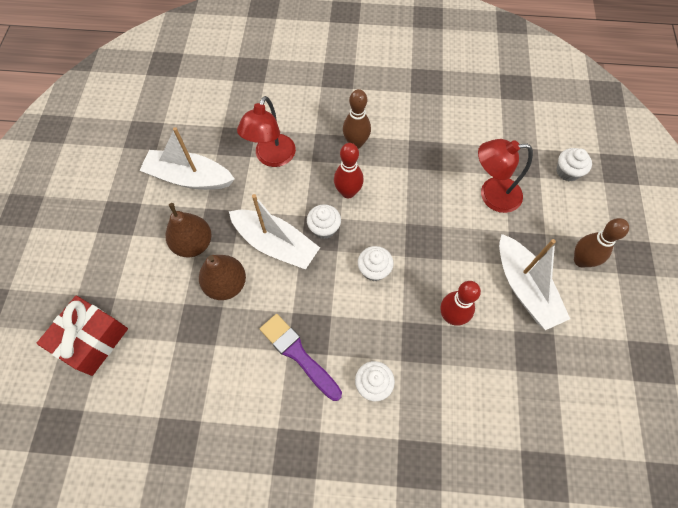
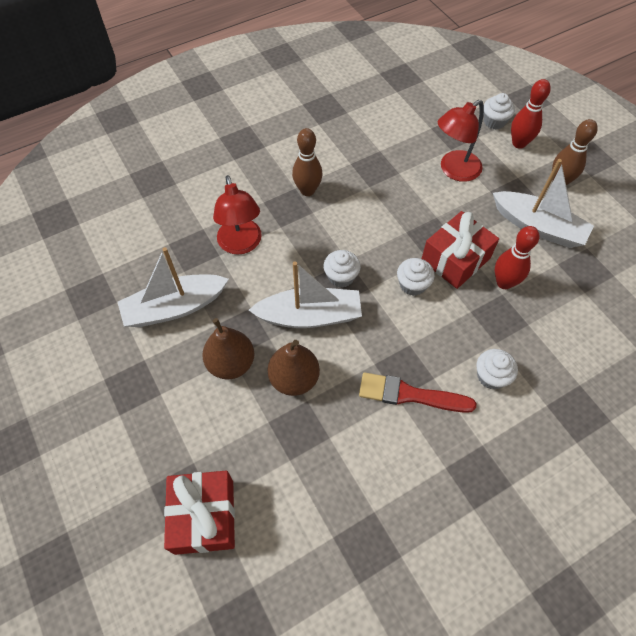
camera: 35 degrees left, 5 degrees down
purple brush [260,314,342,401] -> red brush [359,372,476,413]
red bowling pin [334,143,364,198] -> red bowling pin moved to [511,79,551,149]
none -> red gift [422,211,499,289]

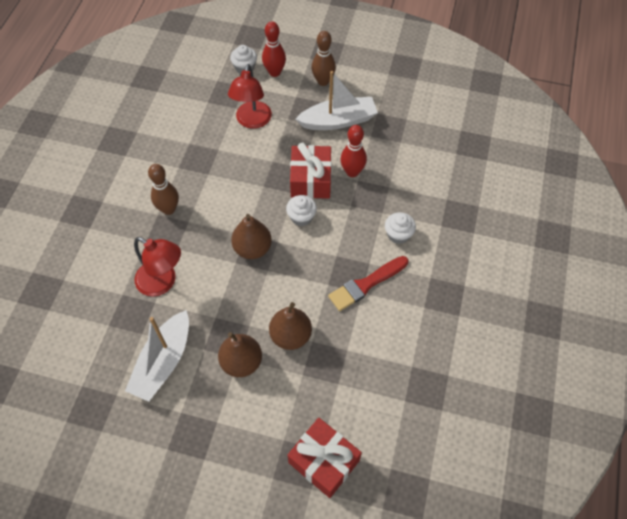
camera: 45 degrees left, 0 degrees up
white boat [249,262,362,328] -> none
white cupcake [324,250,361,288] -> brown pear [231,214,272,259]

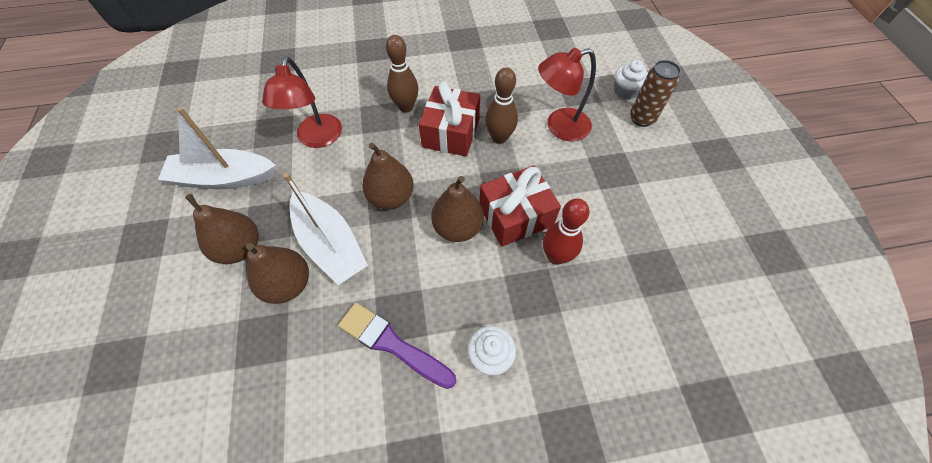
camera: 65 degrees right, 0 degrees up
red bowling pin [262,21,286,77] -> brown can [630,60,681,127]
white cupcake [286,195,317,226] -> brown pear [431,176,484,242]
red gift [287,418,362,498] -> red gift moved to [419,81,480,157]
white boat [295,71,378,130] -> white boat moved to [284,173,368,285]
brown bowling pin [312,31,336,86] -> brown bowling pin moved to [485,67,518,144]
red brush [328,256,408,311] -> purple brush [338,303,456,389]

